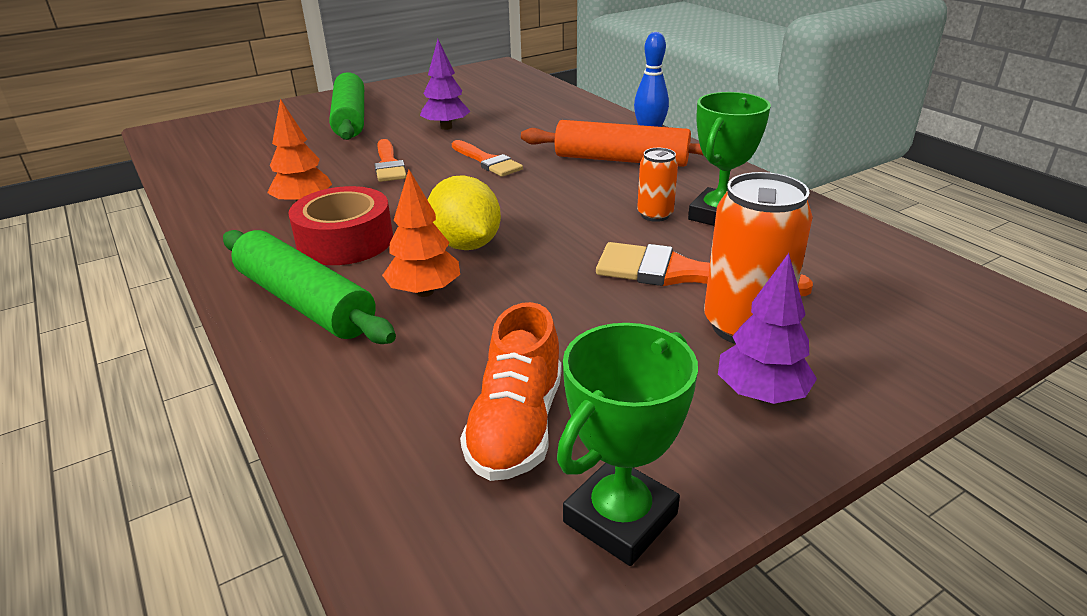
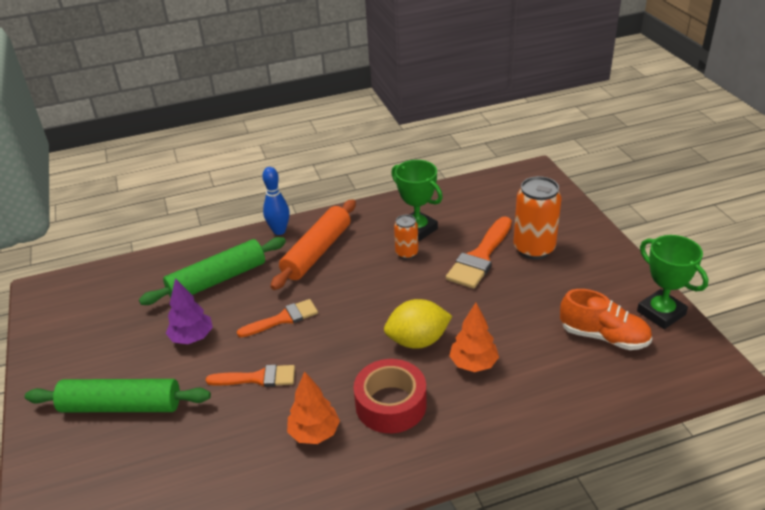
camera: 75 degrees left, 5 degrees up
green rolling pin [223,230,396,344] -> green rolling pin moved to [139,237,286,305]
purple tree [718,253,817,404] -> none

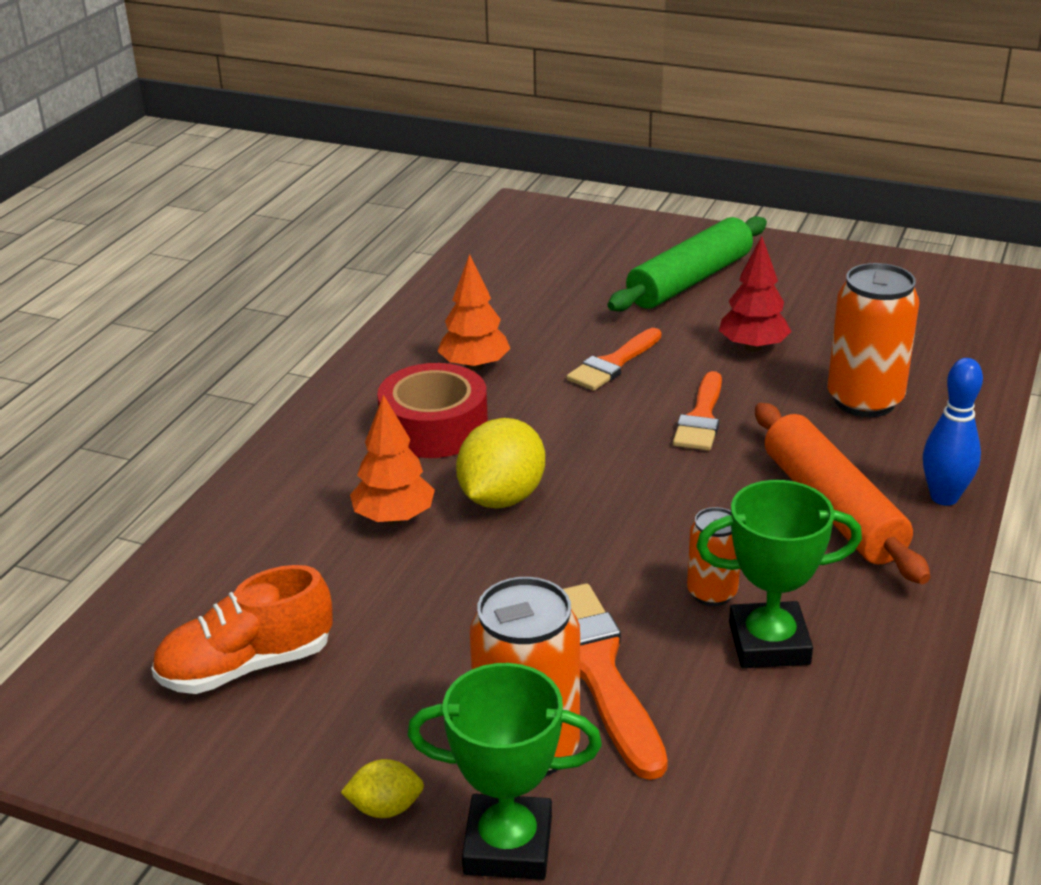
camera: 130 degrees right, 5 degrees down
green rolling pin [139,237,286,305] -> orange can [827,263,919,417]
purple tree [166,278,213,344] -> red tree [719,236,792,352]
green trophy [637,235,708,329] -> green trophy moved to [407,663,602,880]
none -> yellow lemon [341,759,424,818]

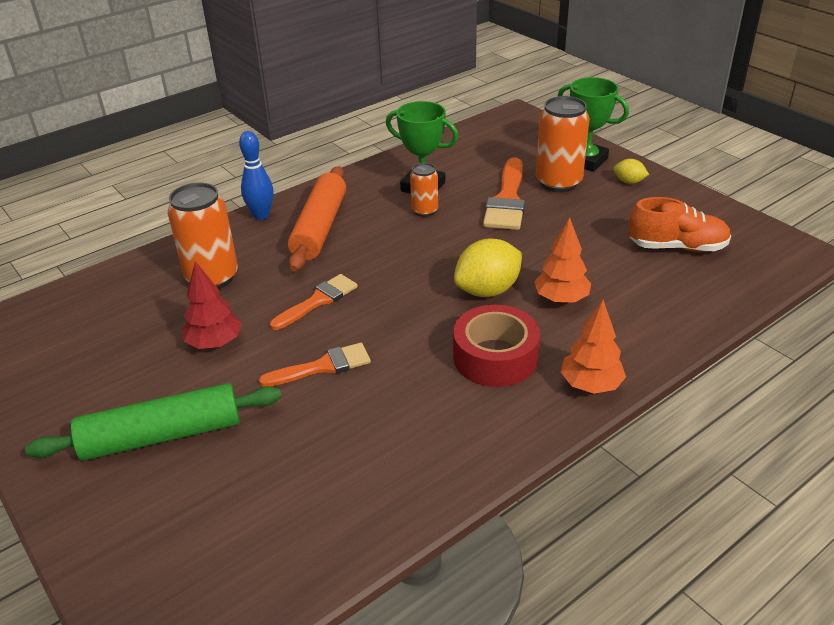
camera: 150 degrees left, 5 degrees up
orange tree [437,254,510,371] -> orange tree moved to [561,300,626,394]

